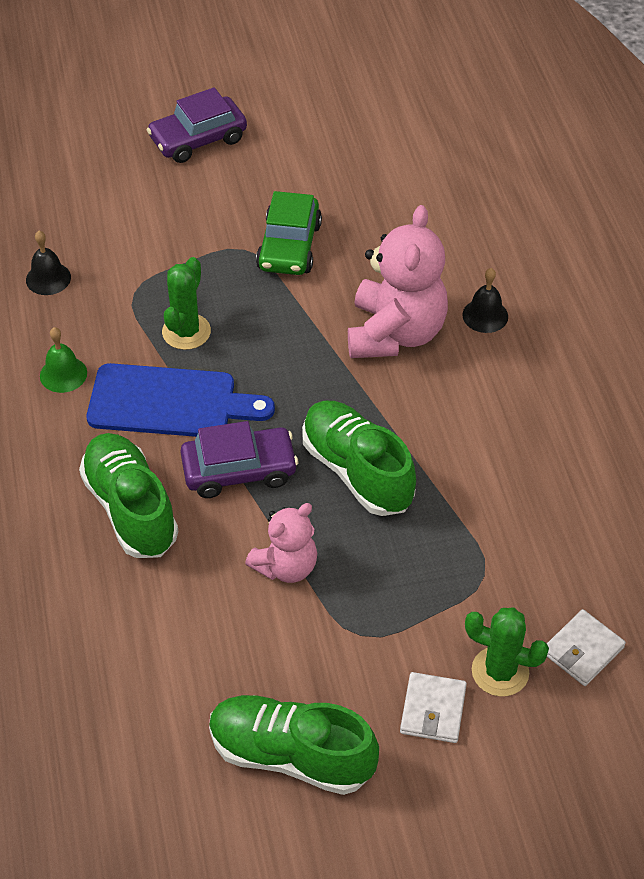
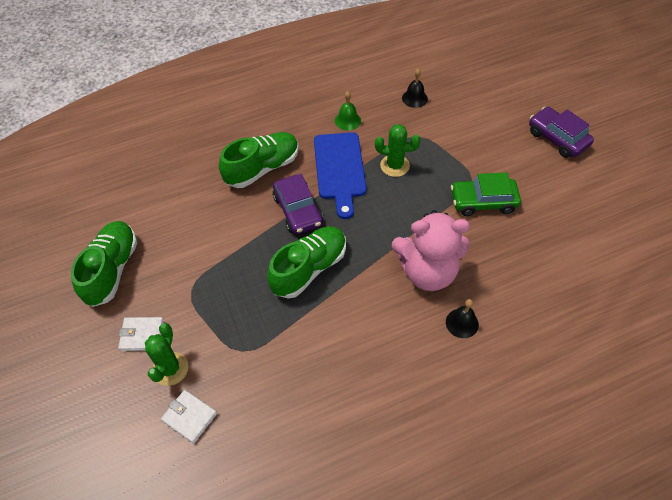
camera: 80 degrees right, 5 degrees up
pink teddy bear [245,503,317,583] -> none

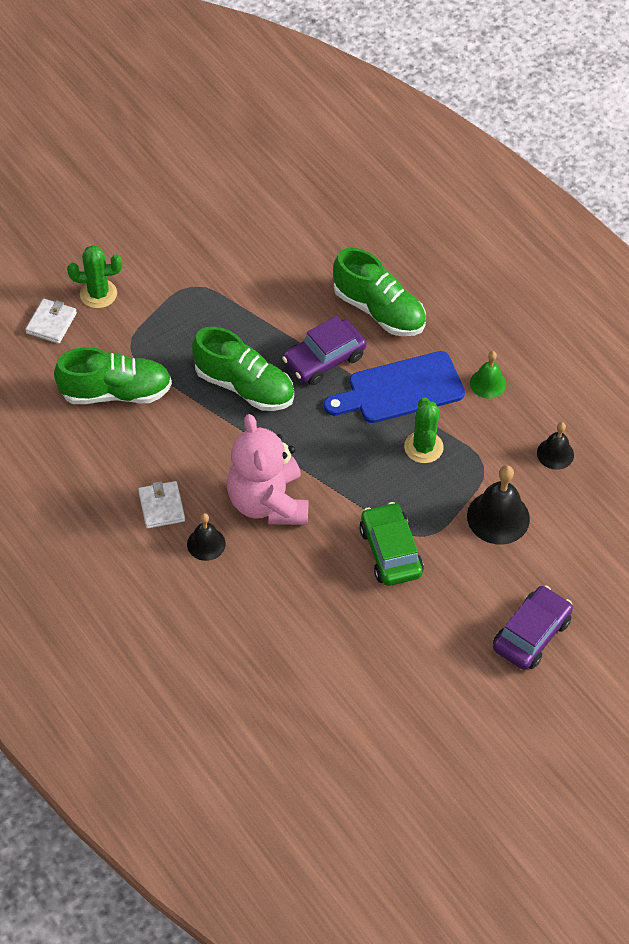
camera: 75 degrees right, 0 degrees up
green shoe [71,221,137,307] -> green shoe moved to [54,347,172,404]
white wallet [118,317,164,351] -> white wallet moved to [138,481,185,529]
none -> black bell [467,465,530,545]

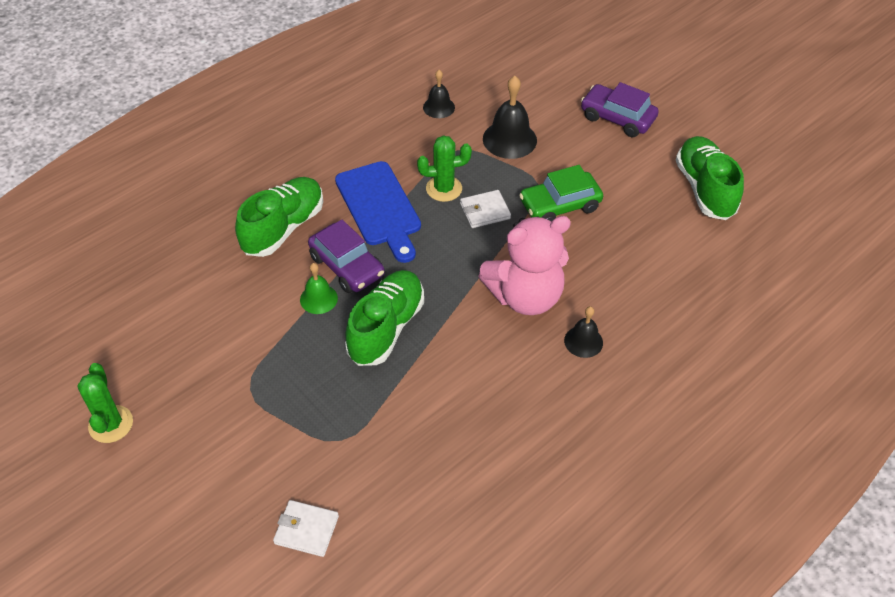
camera: 95 degrees left, 5 degrees down
green shoe [54,347,172,404] -> green shoe moved to [676,136,744,220]
green cactus [67,245,122,308] -> green cactus moved to [78,363,133,443]
white wallet [138,481,185,529] -> white wallet moved to [460,190,511,228]
green bell [470,351,506,399] -> green bell moved to [300,263,338,314]

